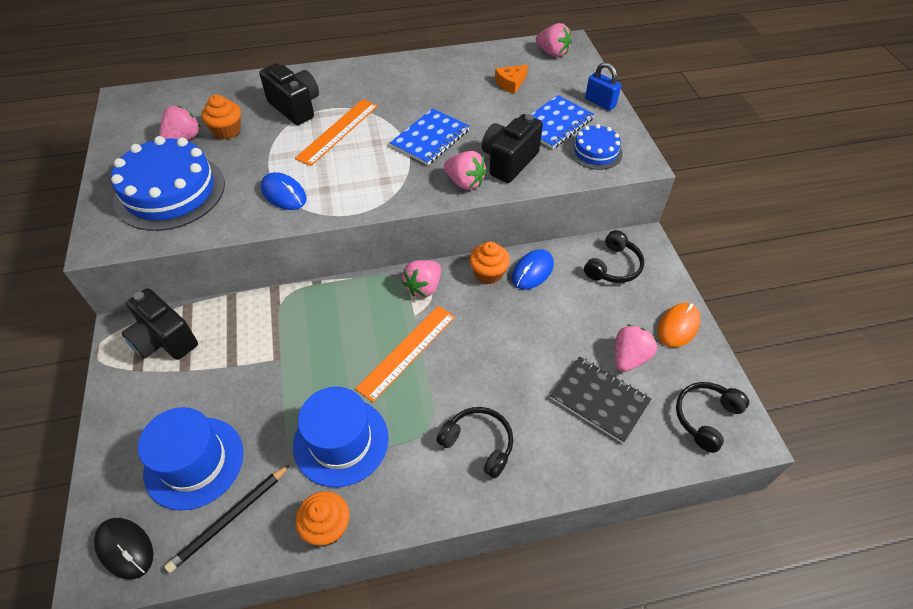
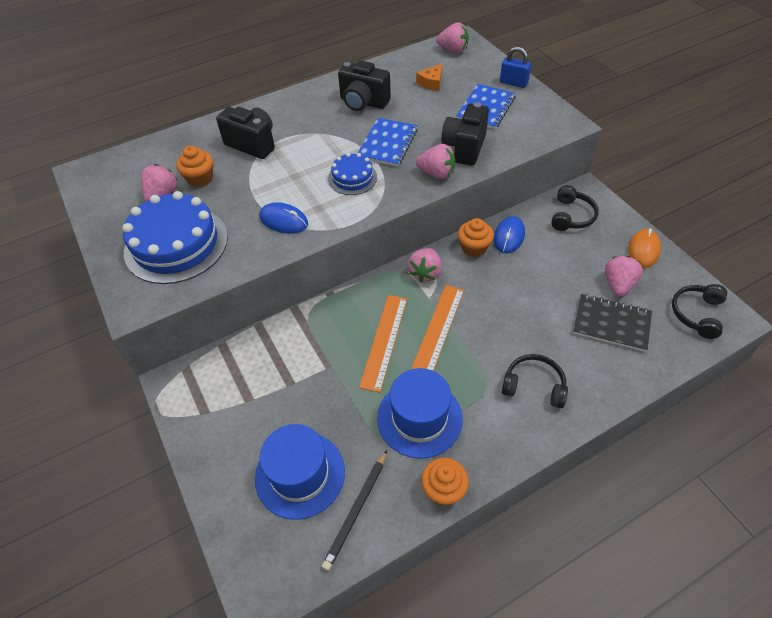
camera: 15 degrees left, 0 degrees up
black mouse [94,518,153,580] -> none
black camera [122,288,198,360] -> black camera moved to [338,60,391,111]
orange ruler [295,99,378,166] -> orange ruler moved to [359,295,407,393]
blue cake [569,124,623,170] -> blue cake moved to [328,153,377,195]

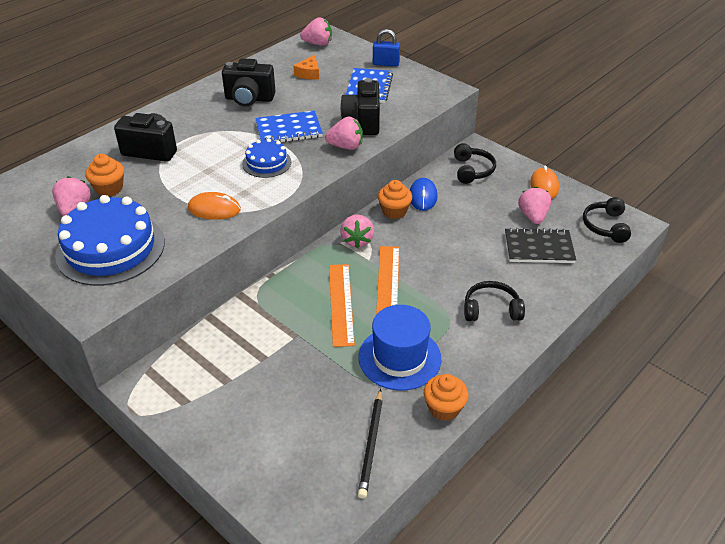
camera: 20 degrees left, 10 degrees down
blue hat [255,424,345,520] -> none
blue mouse [260,202,308,234] -> orange mouse [188,192,241,220]
blue notebook [357,118,418,167] -> blue notebook turned 75 degrees clockwise [255,111,323,142]

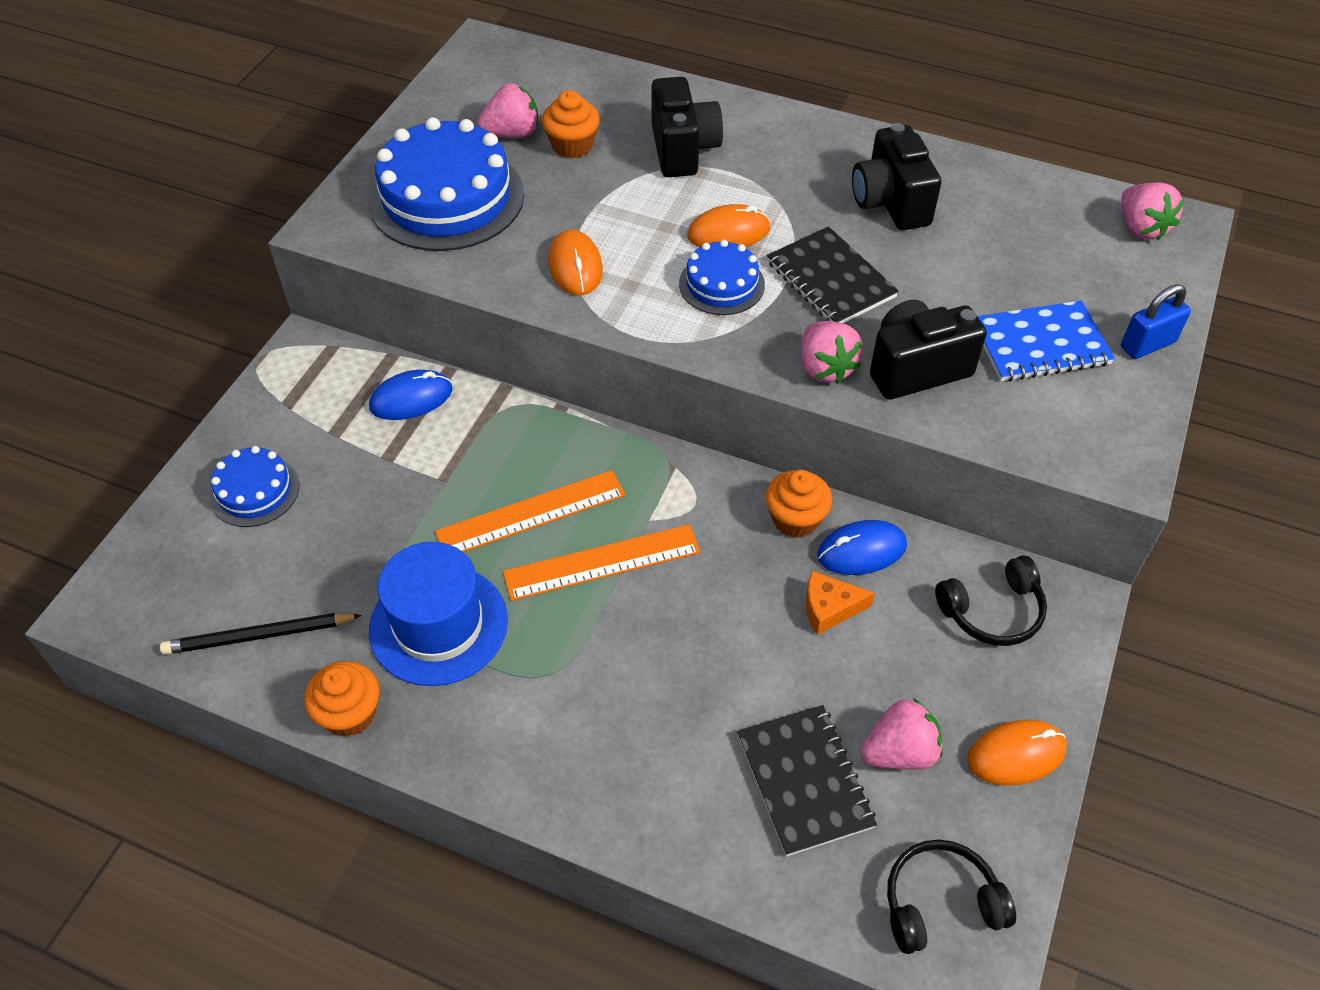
camera: 70 degrees right, 10 degrees up
blue notebook [255,111,323,142] -> black notebook [767,226,899,323]
orange cheese [293,55,319,80] -> orange cheese moved to [806,571,875,635]
pink strawberry [340,214,374,248] -> none
blue padlock [373,29,400,66] -> blue padlock turned 75 degrees clockwise [1121,284,1191,359]
black headphones [464,281,525,321] -> none
none -> blue cake [210,446,299,527]
none -> blue mouse [369,370,453,420]
none -> orange mouse [687,204,770,247]

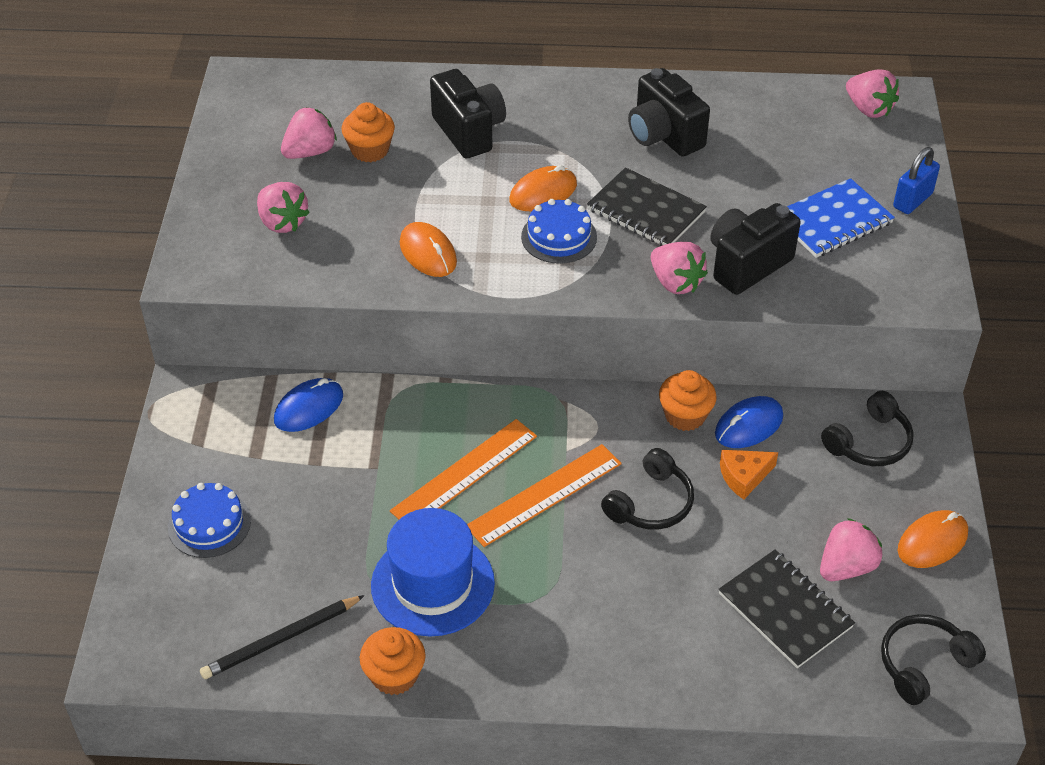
camera: 20 degrees left, 5 degrees down
blue cake [369,117,524,251] -> pink strawberry [257,182,310,233]
none -> black headphones [601,448,694,530]

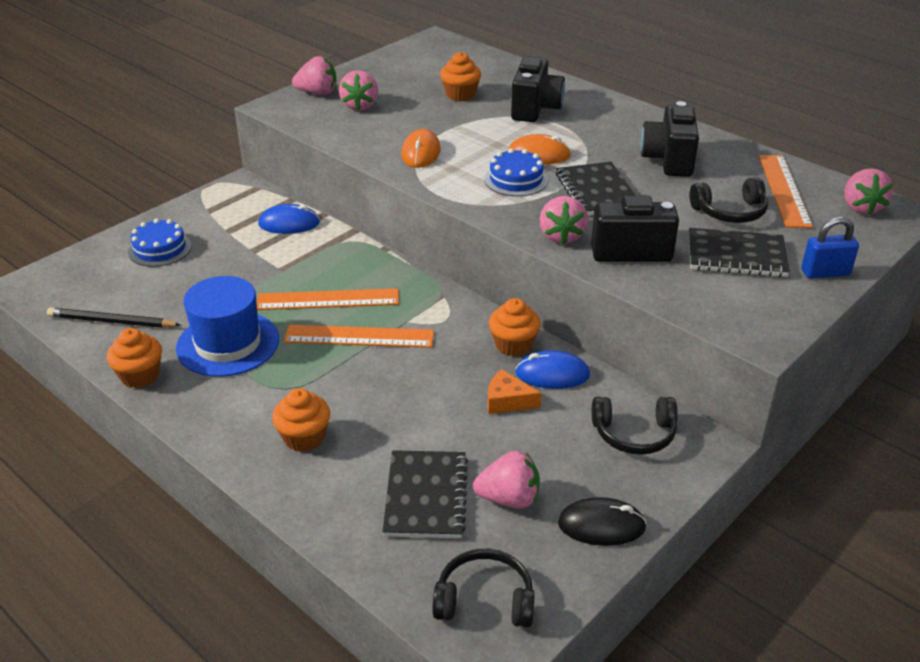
camera: 40 degrees right, 10 degrees down
pink strawberry [281,107,337,159] -> pink strawberry moved to [292,56,337,95]
black headphones [601,448,694,530] -> black headphones moved to [689,177,768,223]
blue notebook [787,178,895,258] -> black notebook [689,228,790,277]
orange mouse [897,510,968,568] -> black mouse [558,497,647,546]
none -> orange cupcake [272,388,330,452]
none -> orange ruler [759,155,813,228]

